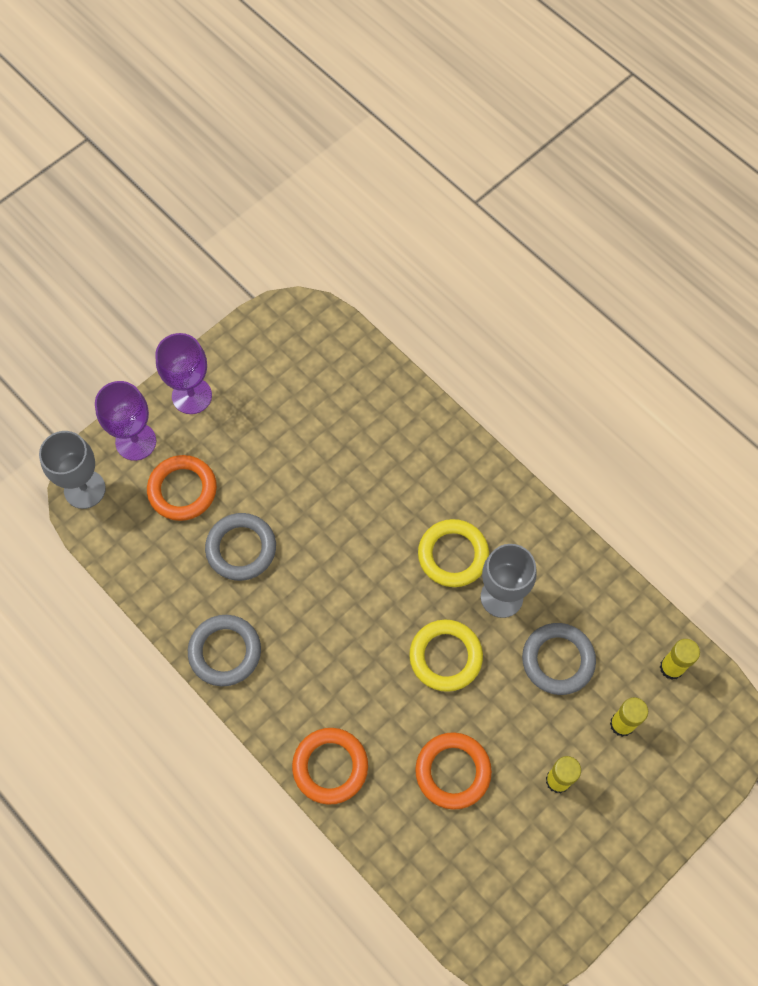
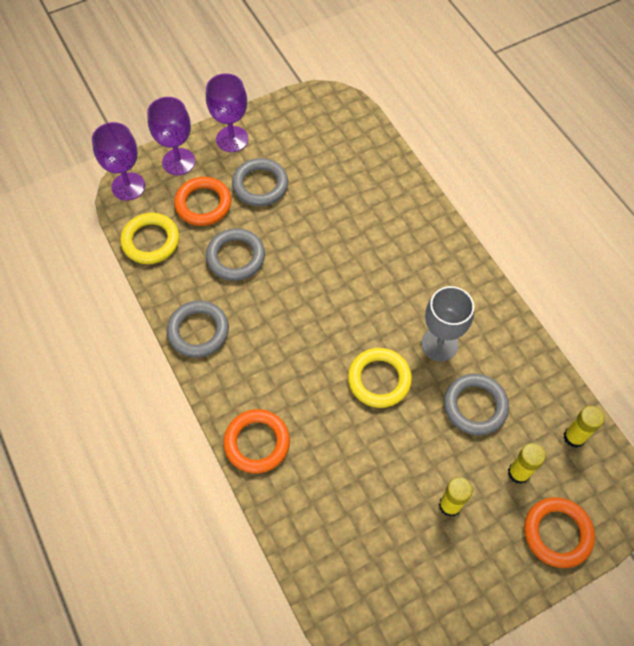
camera: 15 degrees right, 5 degrees down
grey goblet [39,431,106,509] -> purple goblet [92,122,145,201]
orange ring [415,732,492,810] -> orange ring moved to [524,497,595,568]
yellow ring [418,519,489,587] -> yellow ring moved to [120,213,179,264]
none -> grey ring [232,158,288,206]

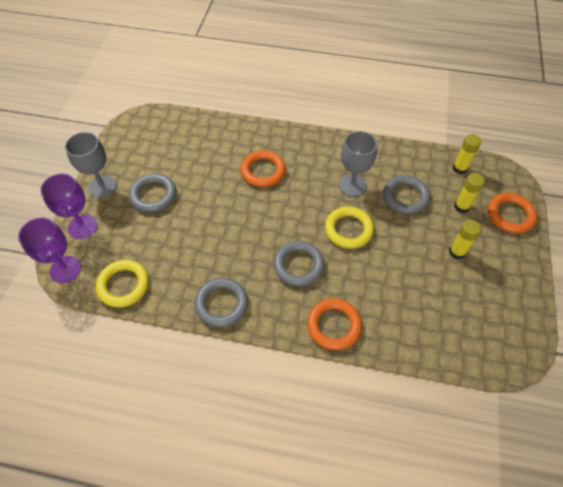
camera: 50 degrees left, 5 degrees down
orange ring [174,177,231,226] -> orange ring moved to [240,150,286,187]
purple goblet [206,73,248,152] -> grey goblet [65,132,116,198]
grey ring [206,228,265,281] -> grey ring moved to [274,241,325,287]

